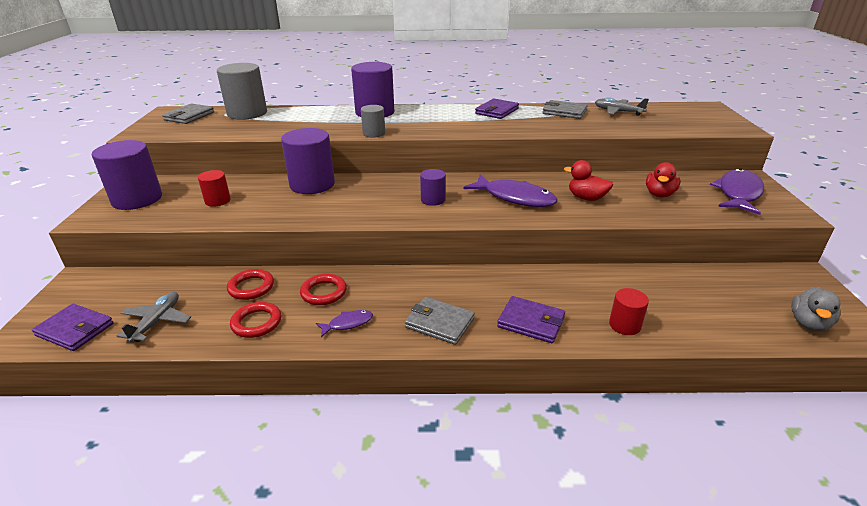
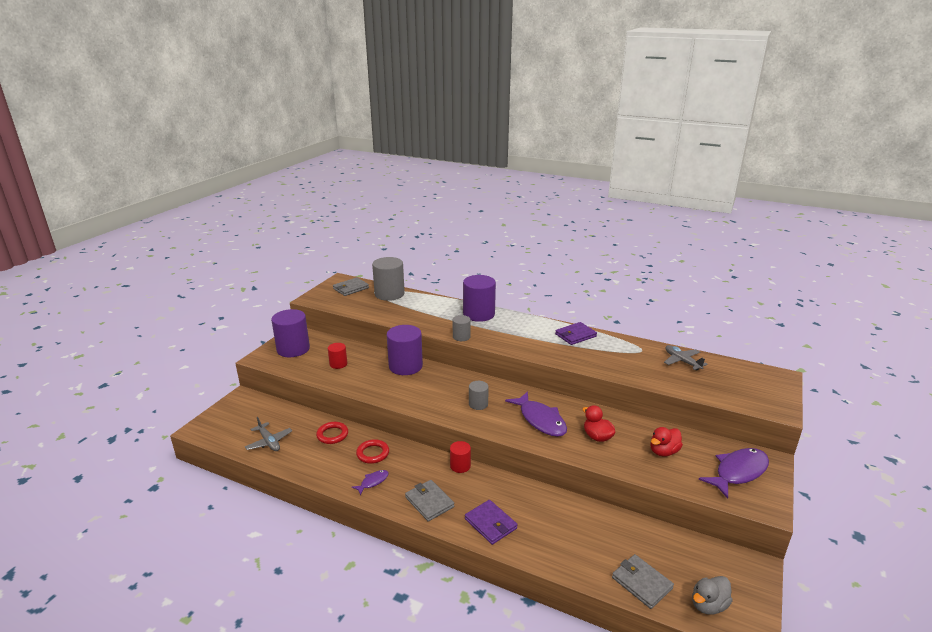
camera: 25 degrees right, 5 degrees down
purple wallet [32,304,113,351] -> none
grey plane [117,292,191,343] -> grey plane turned 105 degrees clockwise [245,417,292,451]
red ring [230,302,282,338] -> none
purple fish [316,310,373,337] -> purple fish turned 45 degrees counterclockwise [352,470,389,495]
purple cylinder [420,169,446,206] -> grey cylinder [469,381,489,410]
grey wallet [542,100,588,119] -> grey wallet moved to [612,554,674,609]
red cylinder [609,288,649,335] -> red cylinder moved to [450,441,471,473]

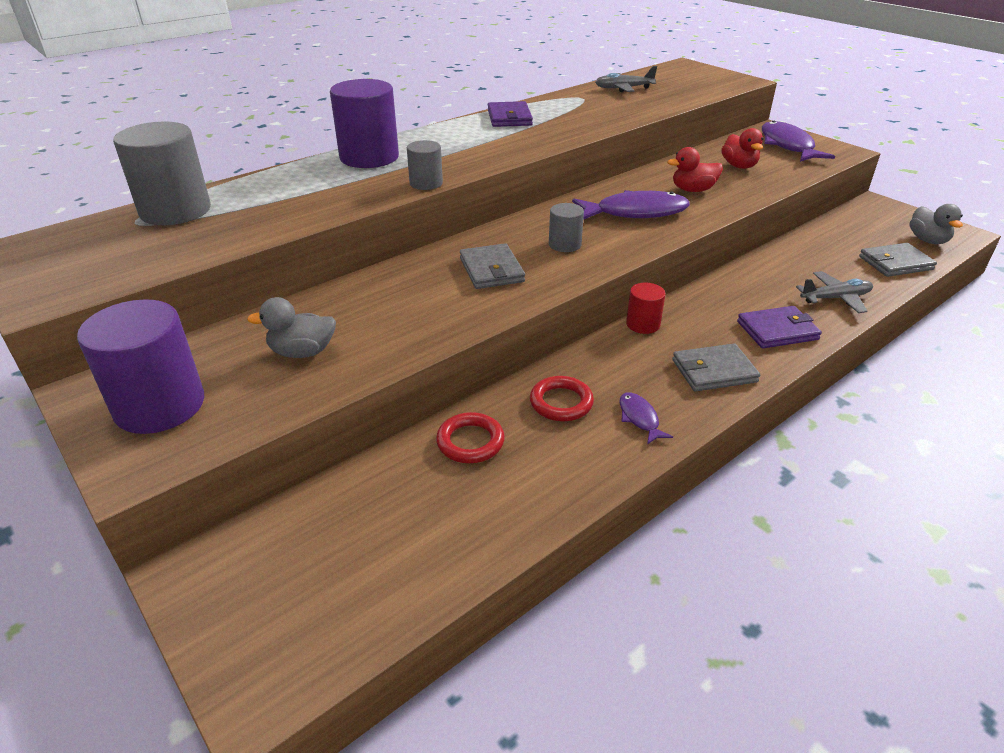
camera: 65 degrees left, 10 degrees up
grey plane [245,417,292,451] -> grey plane moved to [796,271,873,313]
red cylinder [328,343,347,369] -> grey duck [247,297,336,358]
grey wallet [333,277,369,296] -> grey wallet moved to [460,243,525,289]
purple cylinder [387,325,423,375] -> none

